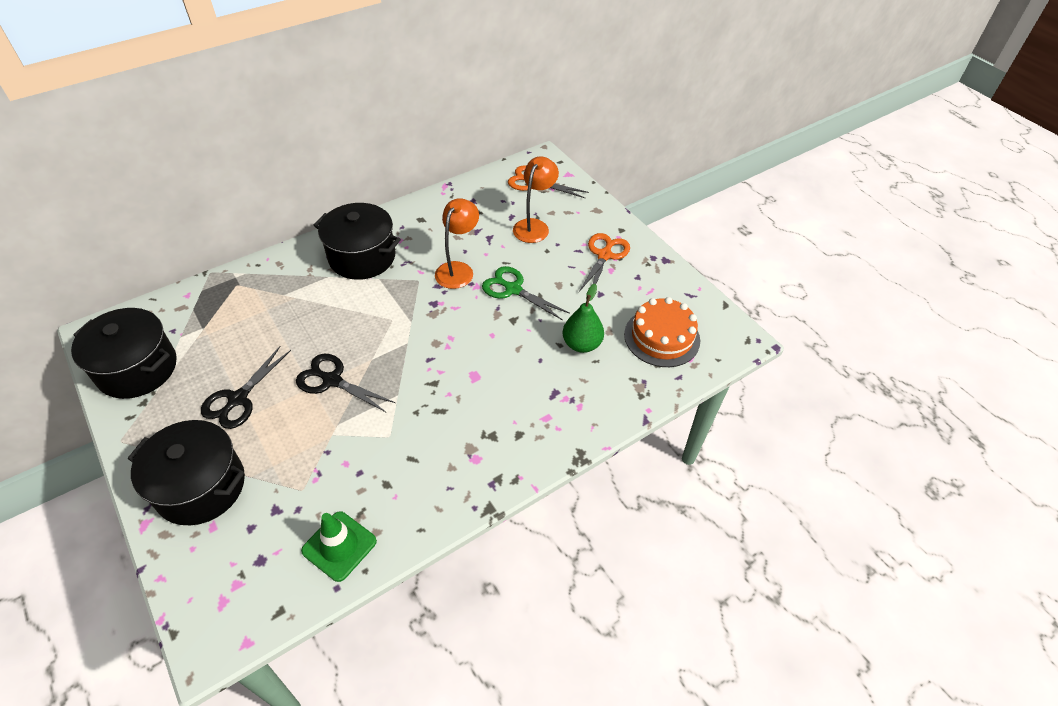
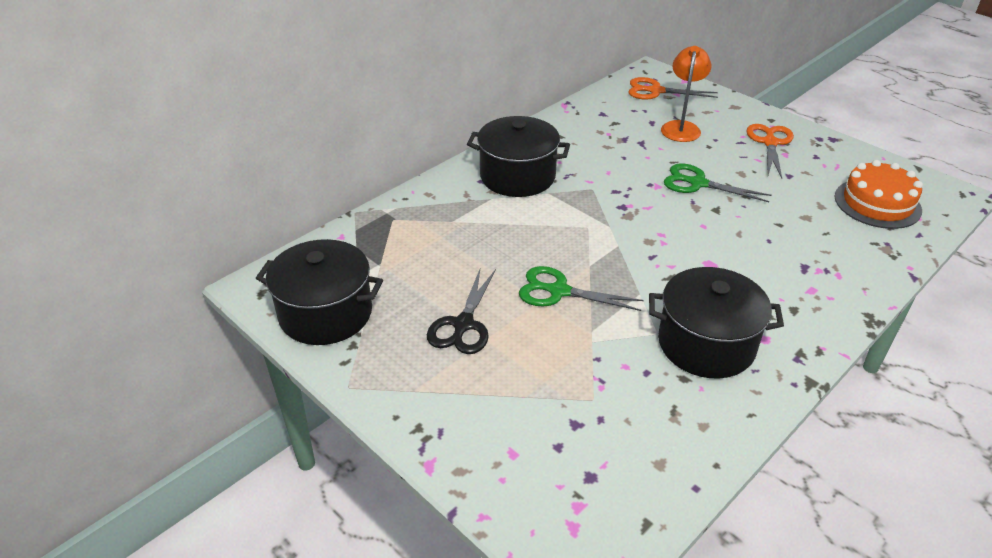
camera: 10 degrees left, 10 degrees down
black pot [128,420,245,525] -> black pot moved to [649,267,784,379]
black scissors [296,354,395,413] -> green scissors [519,266,644,311]
green traffic cone [301,511,377,582] -> none
orange lamp [435,198,479,289] -> none
green pear [563,284,604,353] -> none

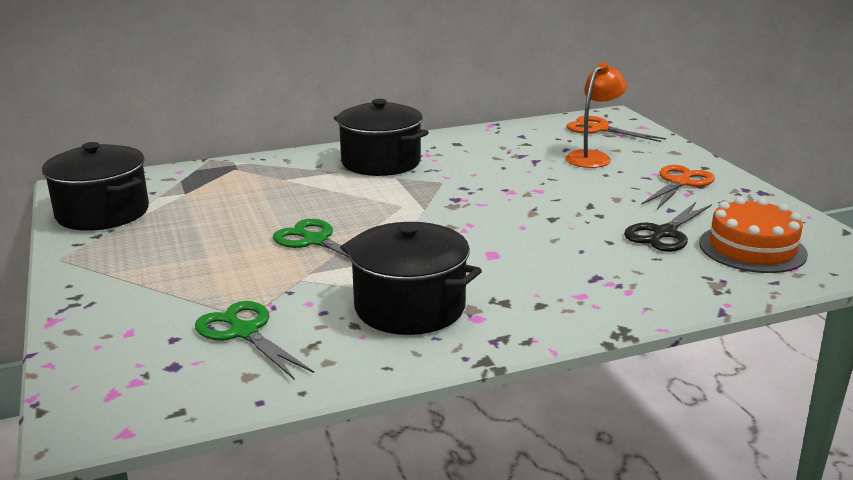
camera: 25 degrees right, 15 degrees down
black scissors [427,269,496,354] -> black scissors moved to [624,202,712,252]
green scissors [664,164,772,202] -> green scissors moved to [195,301,314,380]

